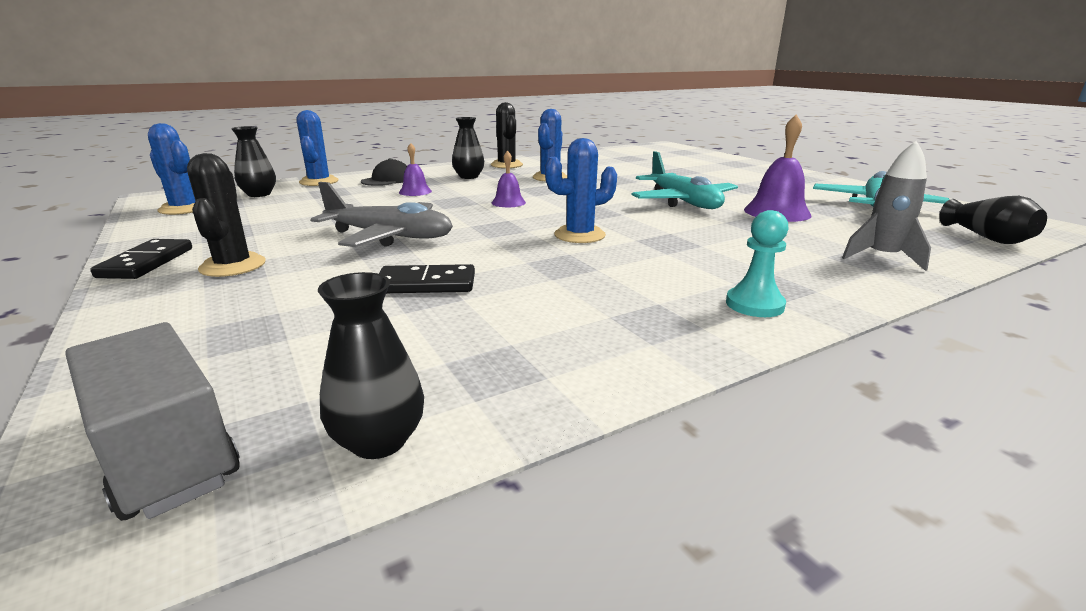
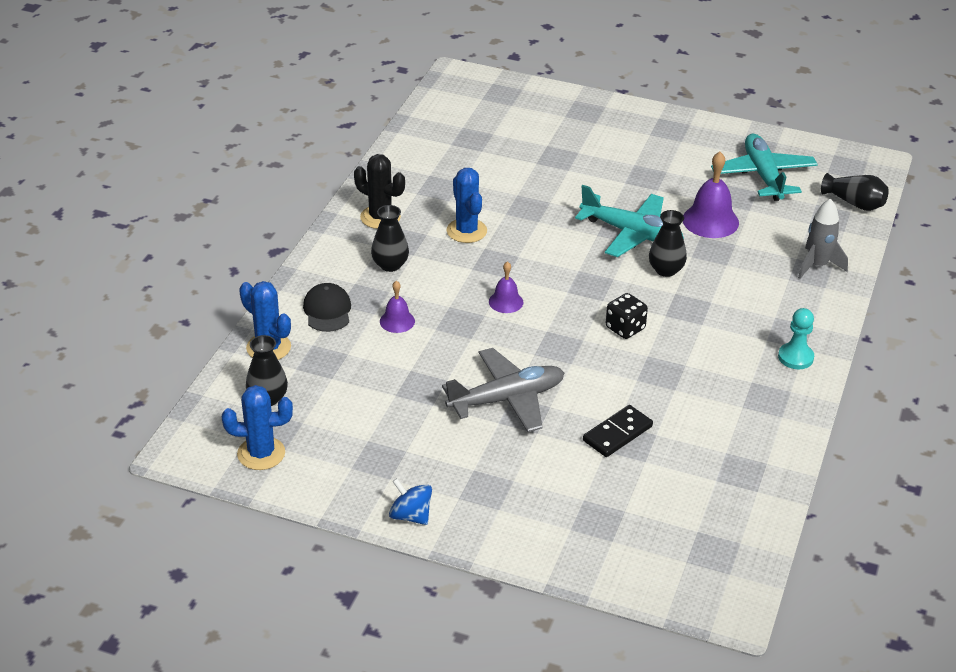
camera: 40 degrees left, 15 degrees up
grey truck [65,322,240,521] -> none
black domino [90,239,192,279] -> blue spinning top [389,479,432,525]
black cactus [187,153,266,277] -> none
black vase [318,272,424,459] -> black vase moved to [649,210,687,277]
blue cactus [545,138,617,243] -> black dice [606,293,648,339]

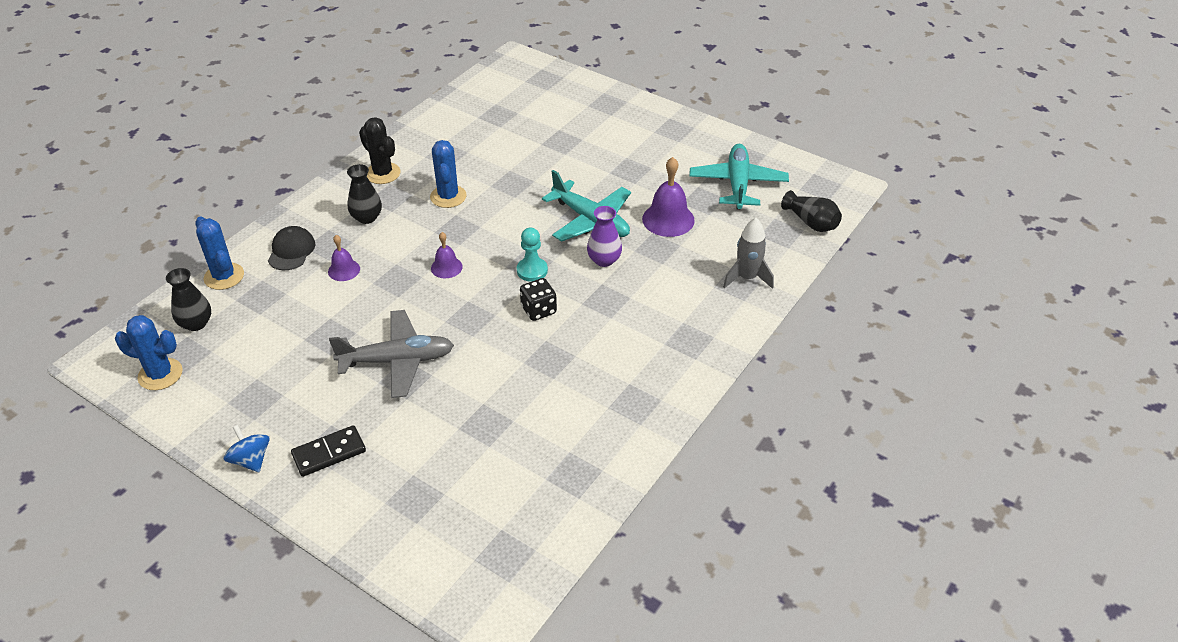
camera: 15 degrees right, 5 degrees up
black domino [583,405,653,457] -> black domino moved to [291,425,366,477]
black vase [649,210,687,277] -> purple vase [587,206,622,267]
turquoise pawn [778,308,814,369] -> turquoise pawn moved to [517,228,548,282]

